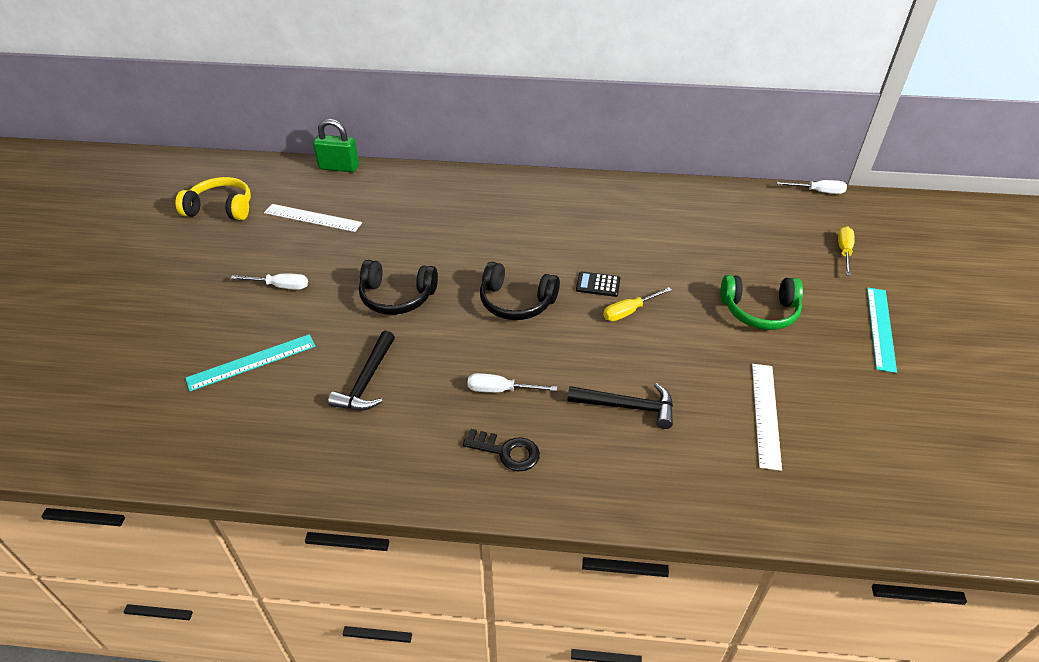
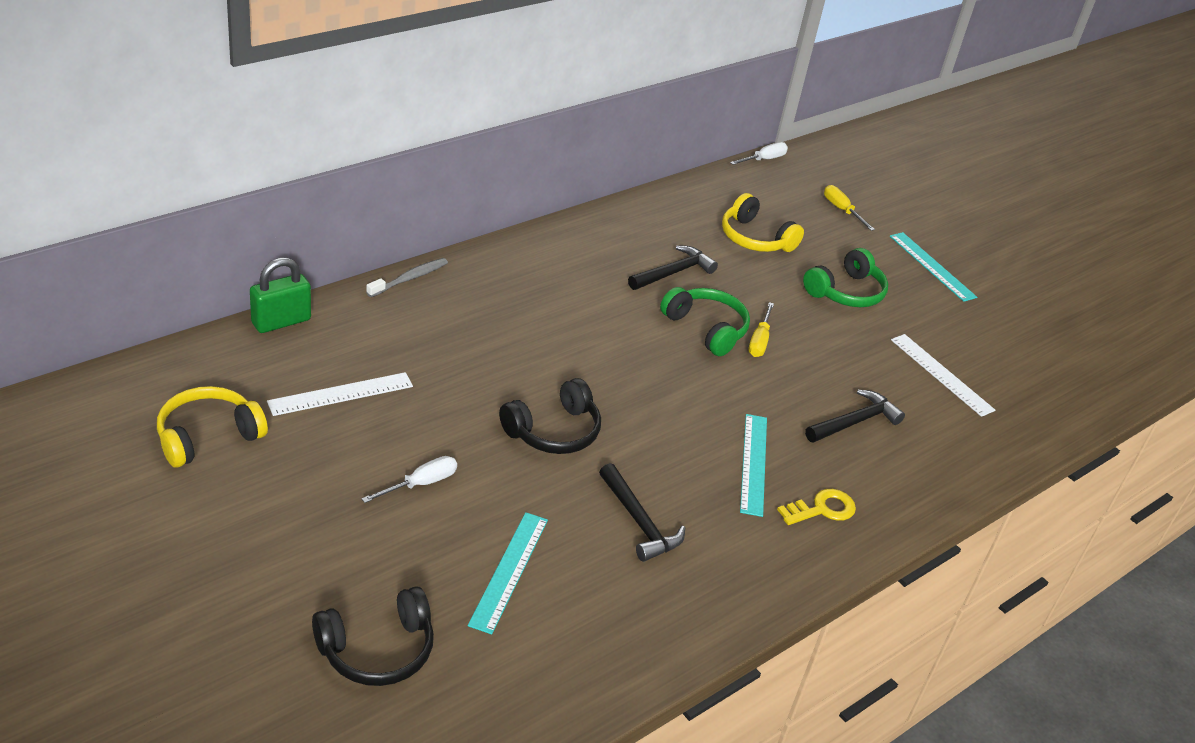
camera: 50 degrees left, 5 degrees down
black key [463,429,540,471] -> yellow key [777,489,856,525]
white screwdriver [468,373,557,393] -> turquoise ruler [740,414,767,517]
black headphones [480,262,560,320] -> black headphones moved to [312,586,434,686]
black calculator [576,271,620,297] -> green headphones [660,287,750,356]
none -> grey toothbrush [366,258,448,297]
none -> black hammer [628,245,718,290]
none -> yellow headphones [722,193,804,252]

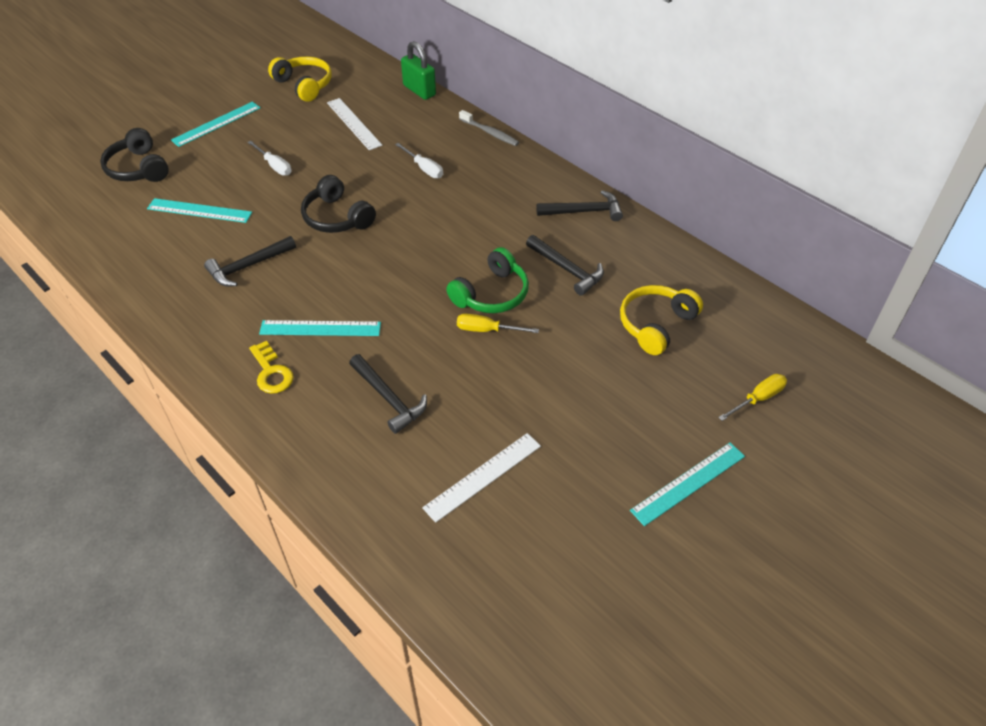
camera: 90 degrees right, 10 degrees up
white screwdriver [730,142,788,165] -> white screwdriver moved to [395,143,443,178]
green headphones [803,248,888,307] -> none
none -> turquoise ruler [171,102,261,147]
none -> black hammer [536,190,623,221]

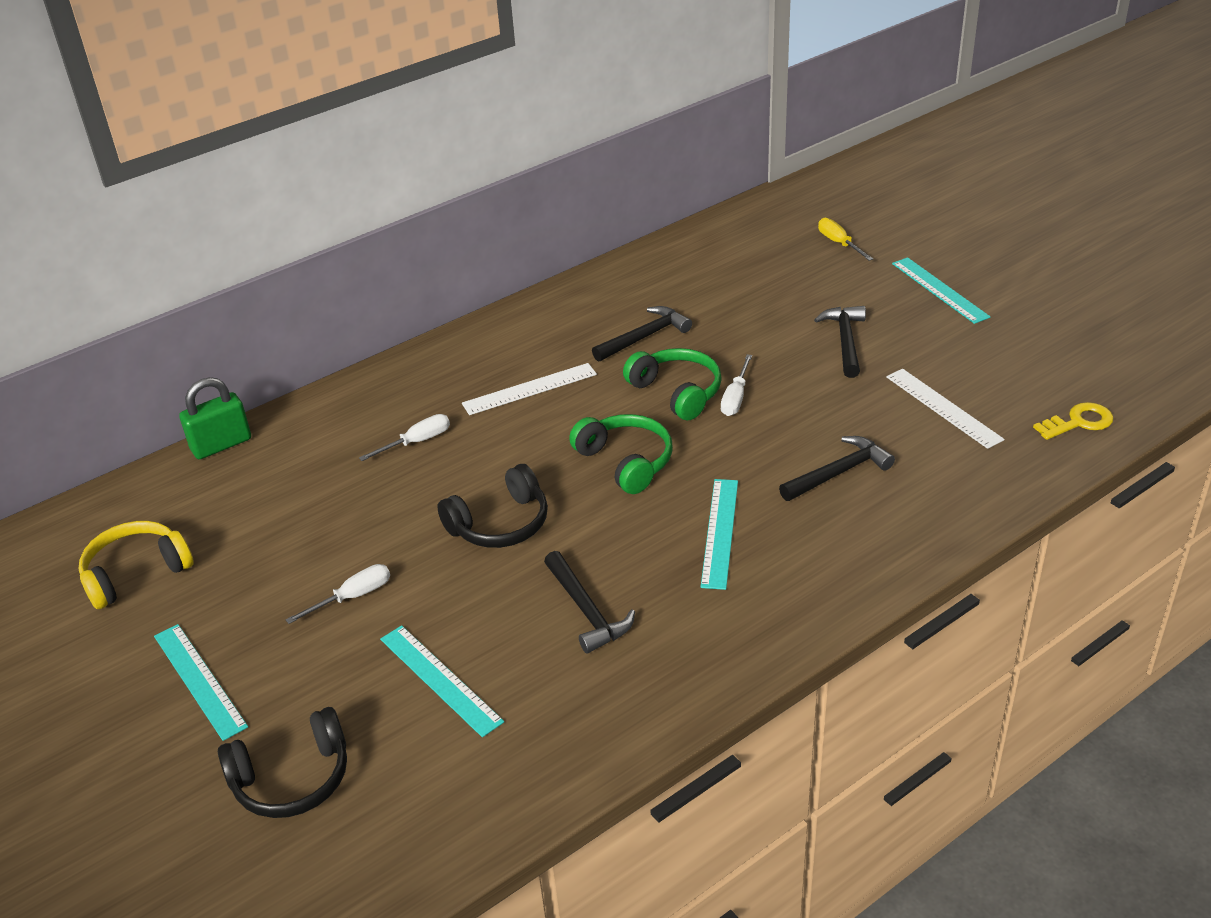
camera: 80 degrees left, 10 degrees down
turquoise ruler [147,198,252,223] -> turquoise ruler turned 60 degrees counterclockwise [380,625,504,737]
yellow key [249,341,294,394] -> yellow key moved to [1033,402,1114,440]
white ruler [327,98,382,150] -> white ruler moved to [462,363,597,415]
yellow screwdriver [457,313,539,333] -> white screwdriver [721,354,752,416]
grey toothbrush [459,110,519,146] -> none
black hammer [536,190,623,221] -> black hammer moved to [814,306,866,378]
yellow headphones [620,285,703,355] -> none
none -> green headphones [569,414,673,494]

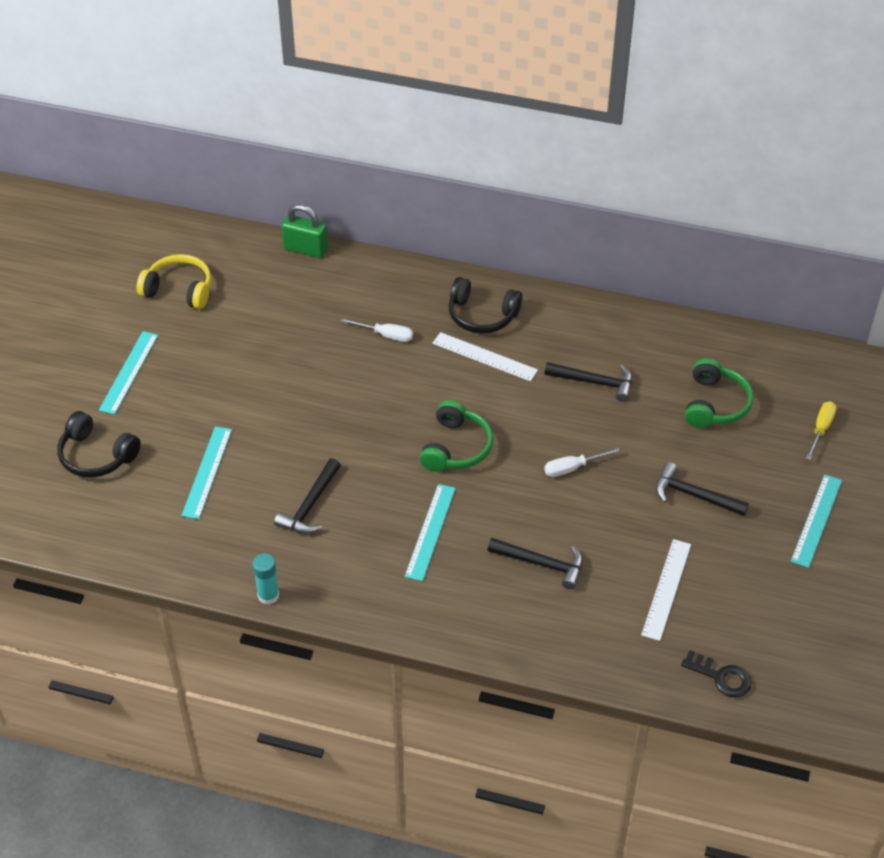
camera: 50 degrees right, 10 degrees up
white screwdriver [286,564,390,624] -> none
black headphones [437,464,548,548] -> black headphones moved to [449,277,523,334]
green headphones [623,348,722,420] -> green headphones moved to [685,358,753,428]
turquoise ruler [701,479,738,590] -> turquoise ruler turned 45 degrees counterclockwise [404,484,456,581]
black hammer [814,306,866,378] -> black hammer turned 120 degrees counterclockwise [656,462,749,516]
yellow key [1033,402,1114,440] -> black key [681,650,752,697]
none -> turquoise glue stick [253,553,279,605]

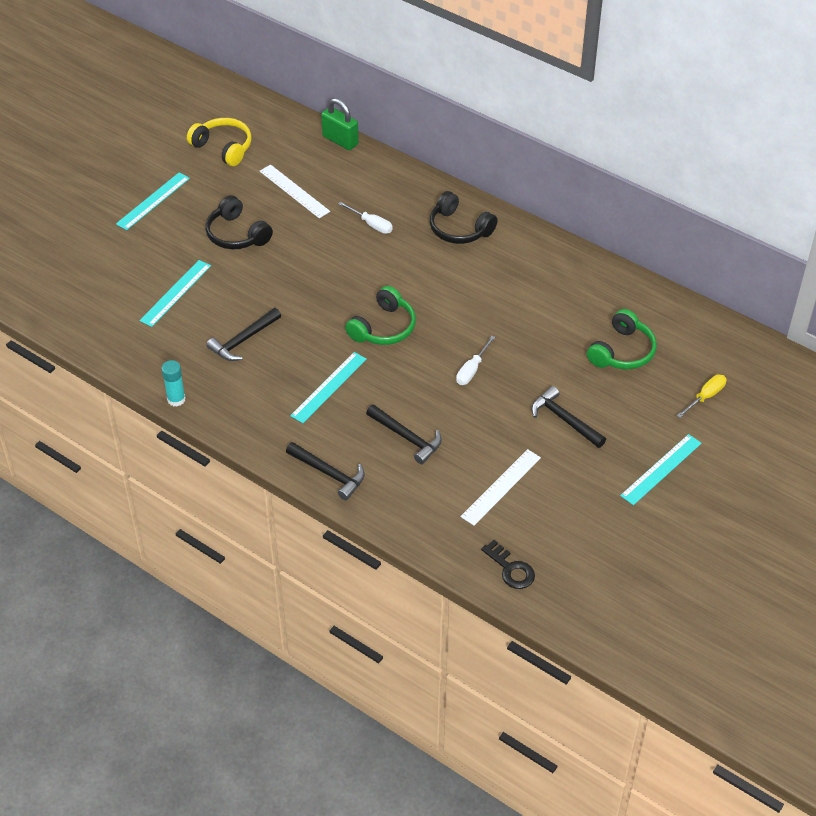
camera: 20 degrees right, 0 degrees up
black headphones [57,411,141,478] -> black headphones moved to [206,195,273,249]
white ruler [432,332,538,381] -> white ruler moved to [260,165,330,218]
black hammer [544,362,632,402] -> black hammer moved to [286,442,365,500]
white screwdriver [544,448,620,477] -> white screwdriver turned 60 degrees counterclockwise [456,336,495,385]

